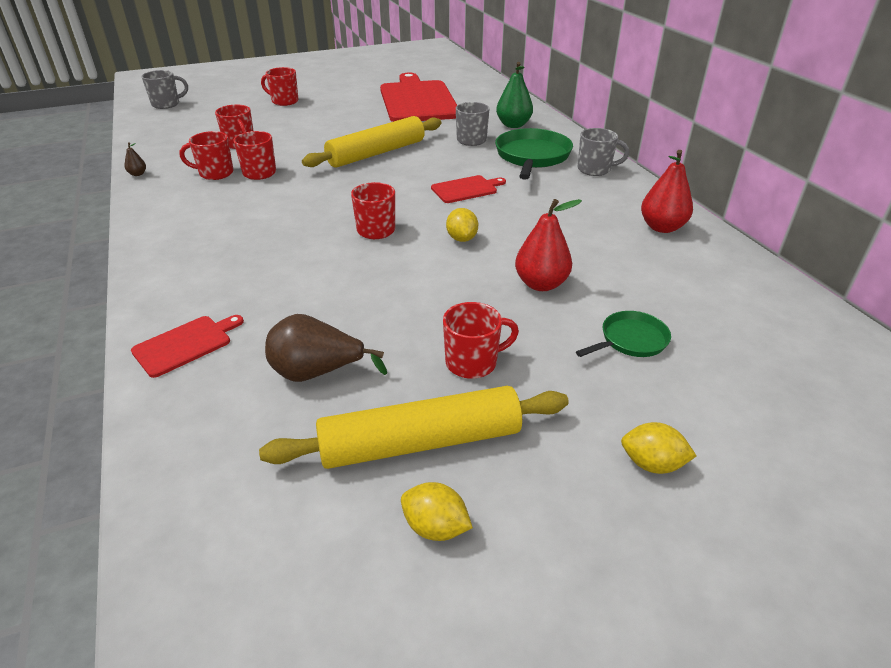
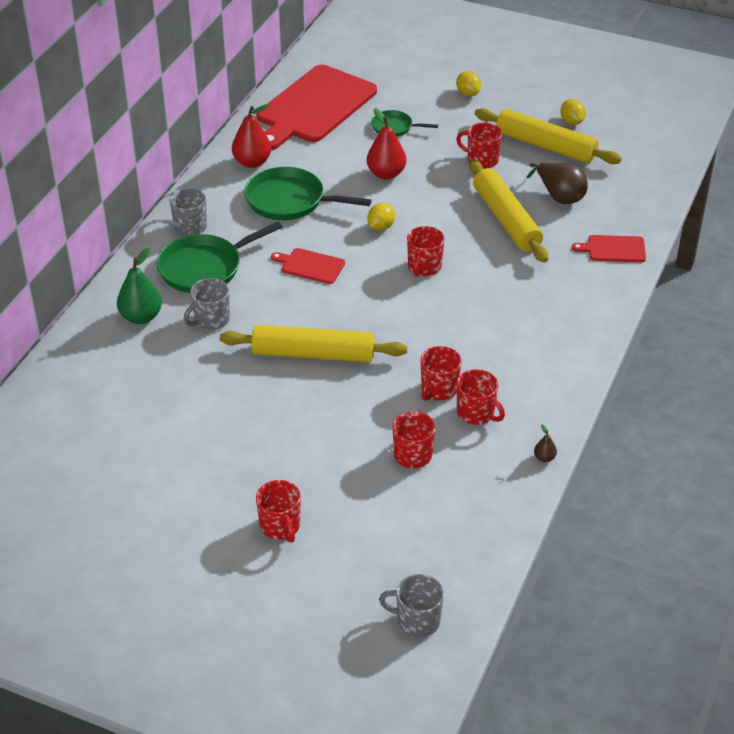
camera: 135 degrees left, 5 degrees up
red cutting board [380,73,457,122] -> red cutting board moved to [257,65,377,150]
none -> green pan [244,167,371,220]
none -> yellow rolling pin [469,159,548,263]

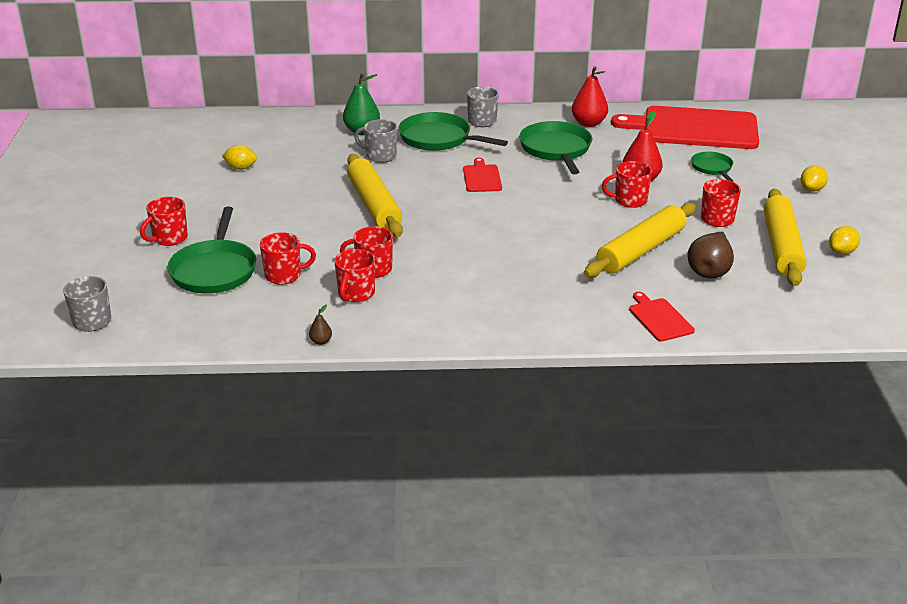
camera: 65 degrees right, 10 degrees down
yellow lemon [367,203,395,231] -> yellow lemon moved to [222,145,257,170]
red mug [407,226,445,277] -> red mug moved to [602,161,652,208]
none -> green pan [167,207,256,294]

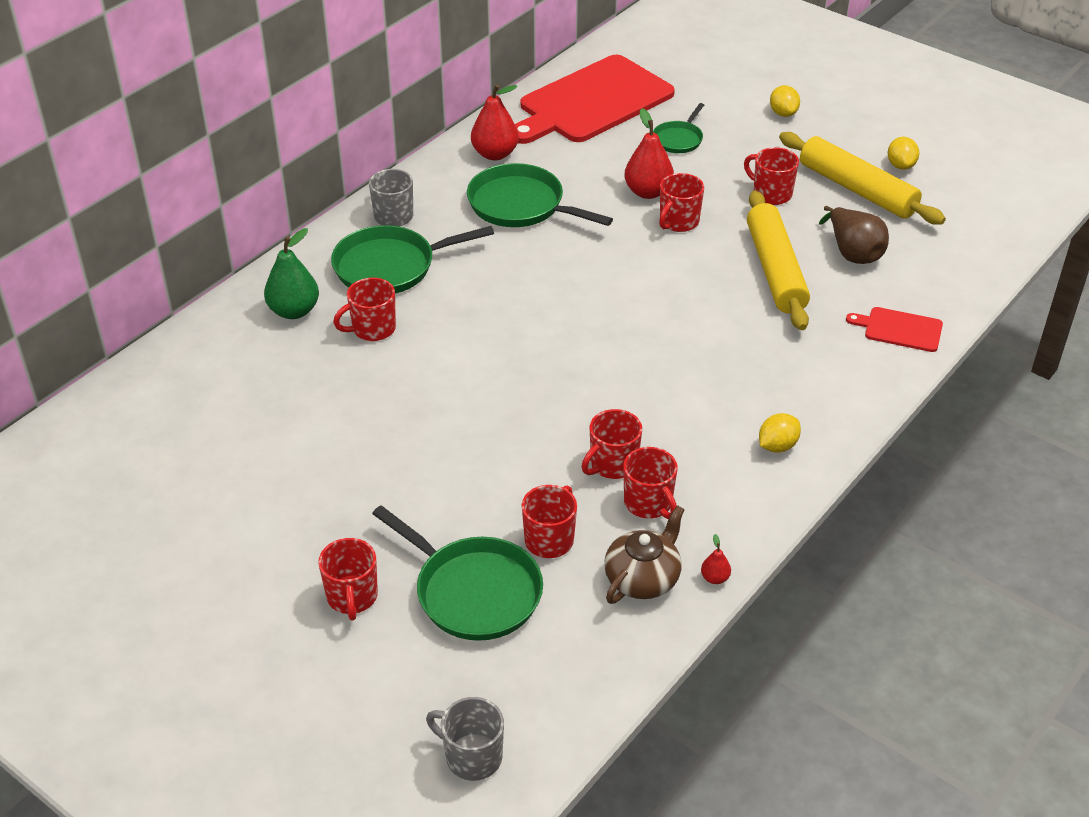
camera: 50 degrees left, 10 degrees up
yellow lemon [222,145,257,170] -> yellow lemon moved to [759,413,801,453]
brown pear [309,304,332,345] -> red pear [701,534,731,584]
yellow rolling pin [347,154,403,237] -> none
grey mug [354,119,397,163] -> red mug [333,278,396,341]
red cutting board [463,158,502,192] -> none
green pan [691,152,733,182] -> green pan turned 90 degrees counterclockwise [653,103,704,153]
none -> brown teapot [604,505,685,604]

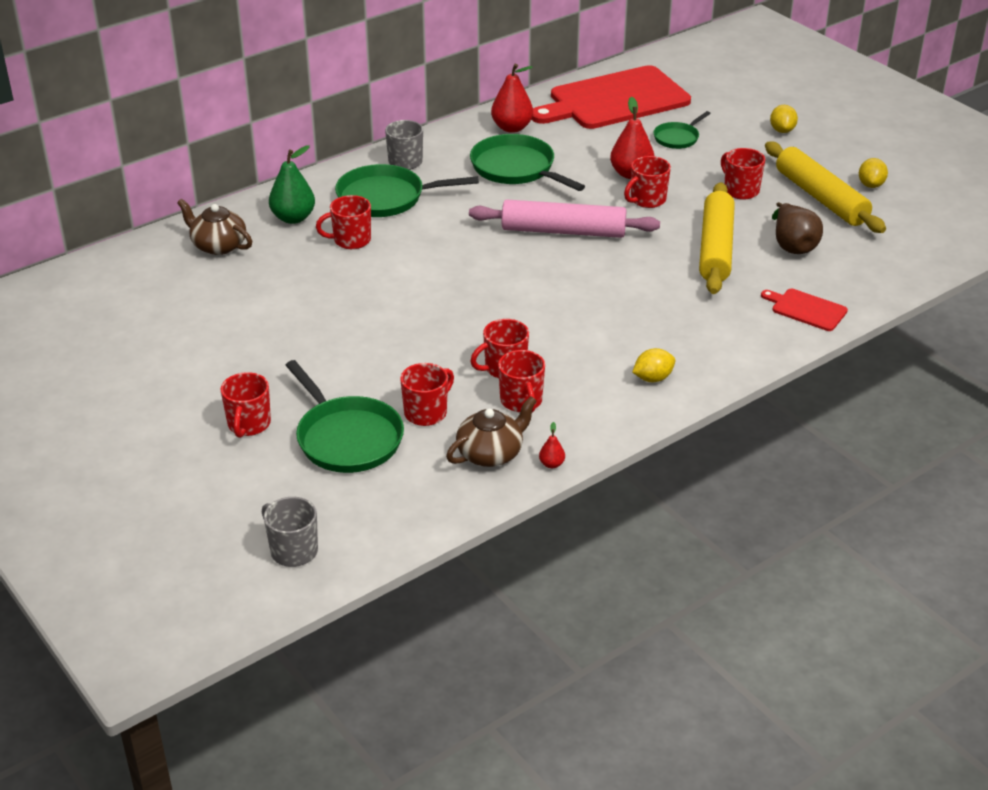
camera: 15 degrees right, 5 degrees down
none -> brown teapot [177,199,252,255]
none -> pink rolling pin [469,200,660,238]

